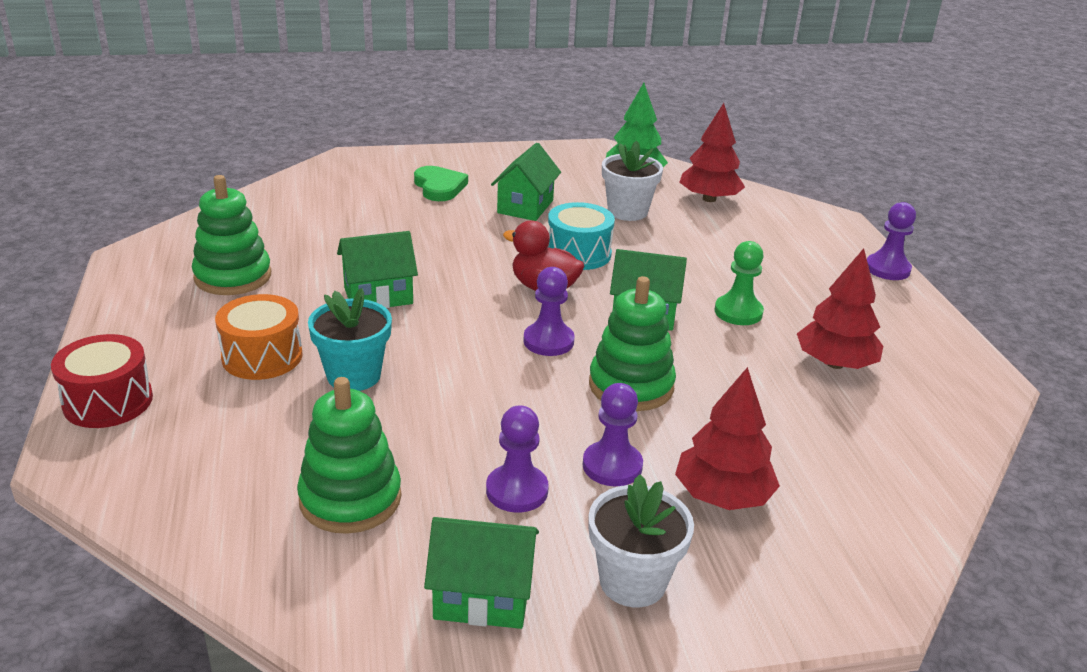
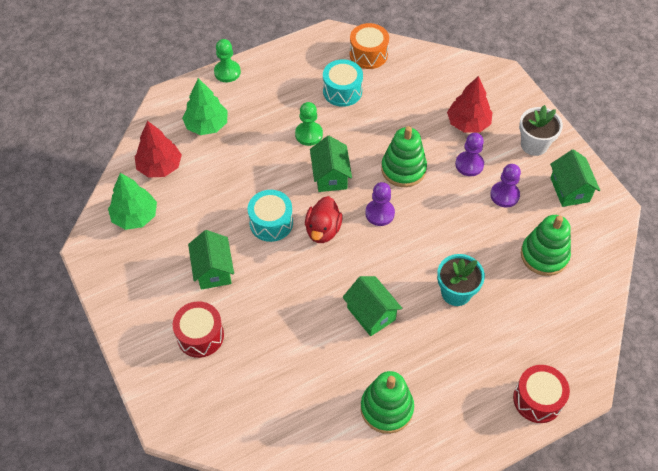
camera: 105 degrees left, 25 degrees up
orange drum [215,294,303,380] -> orange drum moved to [350,23,389,69]
green heart [414,166,468,201] -> red drum [173,301,224,358]
green house [491,143,561,221] -> green house turned 75 degrees clockwise [188,230,234,290]
white flower pot [602,141,663,221] -> none
red tree [797,248,883,369] -> turquoise drum [323,59,363,107]
purple pawn [867,202,916,280] -> green pawn [214,39,241,82]
none -> green tree [182,78,228,135]

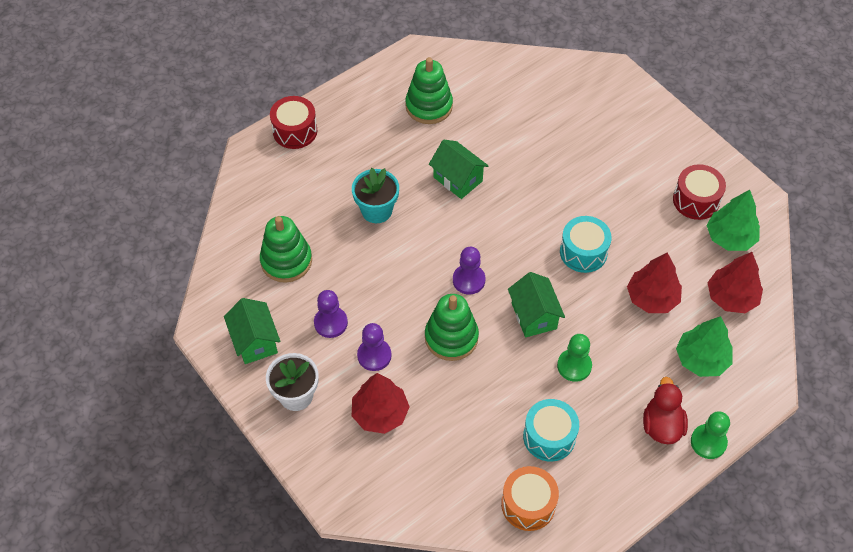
camera: 170 degrees right, 0 degrees up
red drum [173,301,224,358] -> red drum moved to [673,164,726,220]
green house [188,230,234,290] -> none
red duck [305,196,343,243] -> red duck moved to [643,377,688,444]
none -> red tree [627,253,682,313]

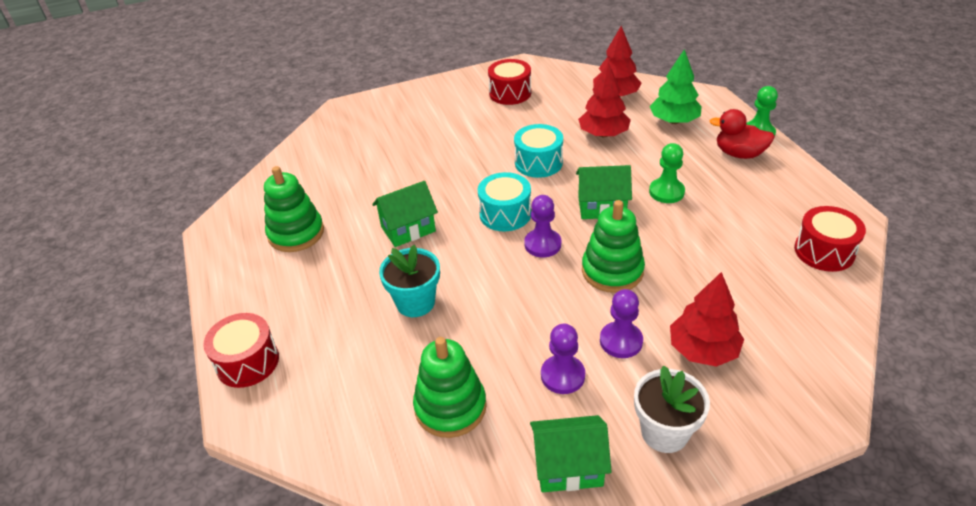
camera: 70 degrees left, 15 degrees down
orange drum [501,466,559,531] -> red drum [794,206,866,272]
turquoise drum [523,399,579,462] -> turquoise drum moved to [478,172,531,231]
green tree [706,190,760,251] -> none

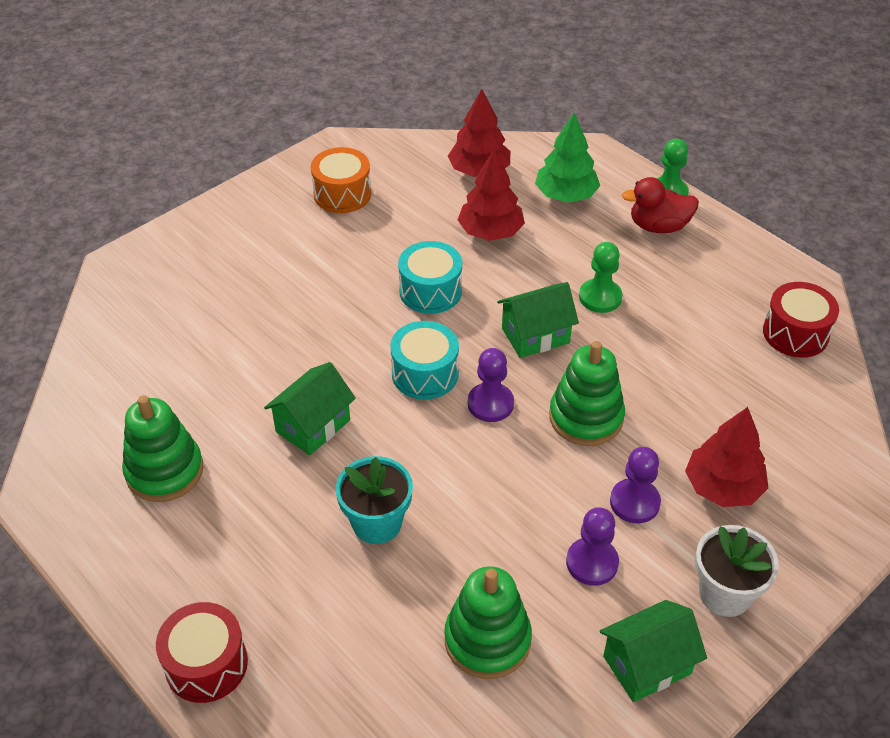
camera: 25 degrees left, 5 degrees up
red drum [488,59,531,105] -> orange drum [311,147,371,213]

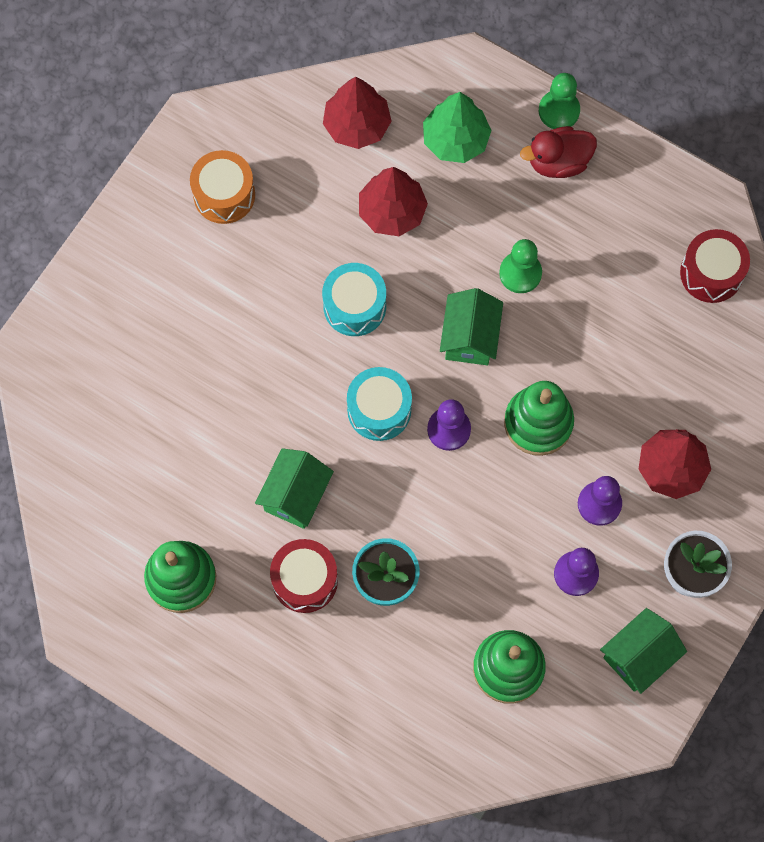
camera: 15 degrees left, 25 degrees up
red drum [156,602,248,703] -> red drum moved to [270,539,338,613]
green house [497,282,579,358] -> green house turned 45 degrees counterclockwise [440,288,503,365]

